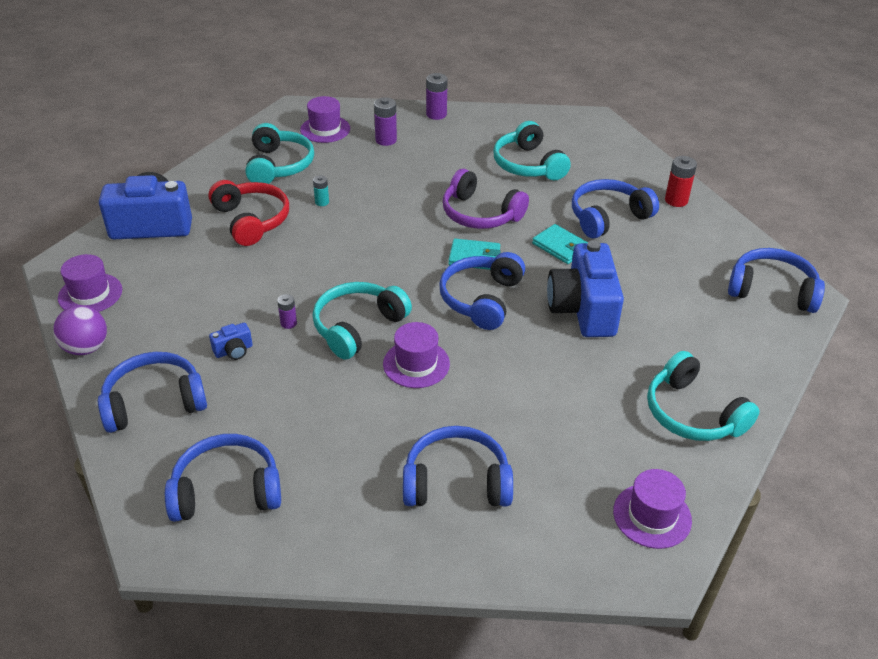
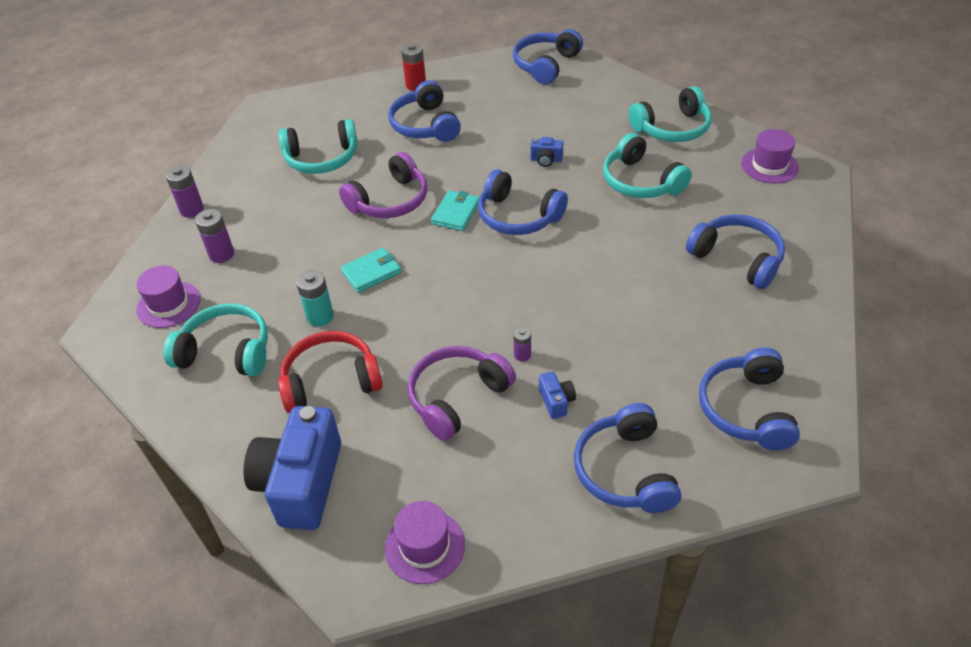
camera: 75 degrees left, 5 degrees up
purple ball [53,305,107,355] -> none
turquoise battery [313,175,329,206] -> turquoise battery [296,270,334,327], size x1.66
turquoise headphones [313,282,412,360] -> turquoise headphones moved to [603,133,692,198]
purple hat [383,322,450,388] -> none
blue headphones [403,426,513,506] -> blue headphones turned 120 degrees clockwise [686,215,785,289]
turquoise wallet [532,224,588,264] -> turquoise wallet moved to [340,248,402,293]
blue camera [547,240,624,337] -> blue camera [530,137,563,167], size x0.42
none -> purple headphones [408,346,516,441]

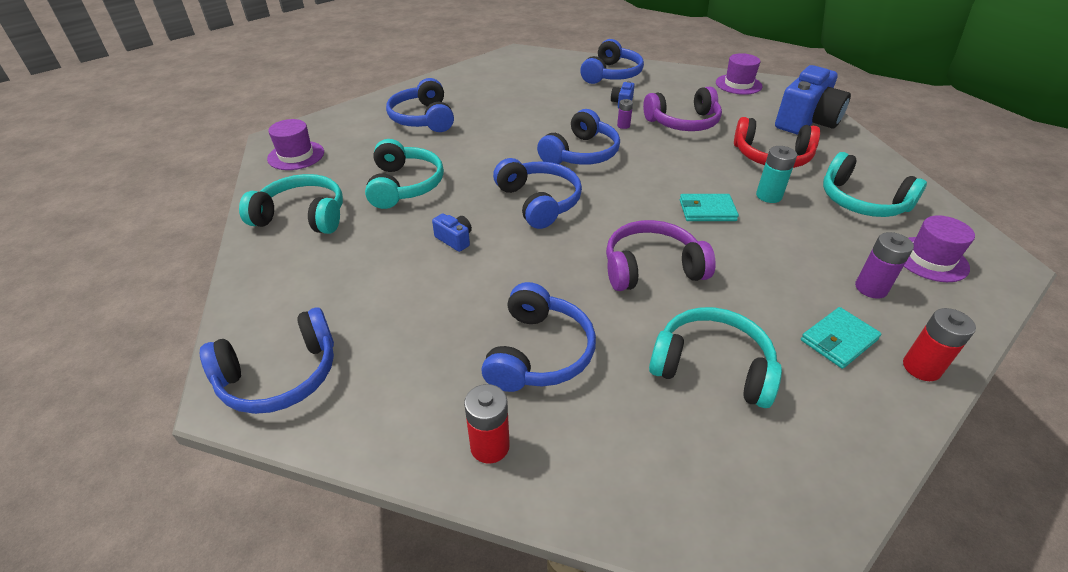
camera: 150 degrees left, 5 degrees down
purple battery [165,165,204,218] -> red battery [903,308,976,381]
turquoise wallet [431,190,480,231] -> turquoise wallet moved to [801,307,882,369]
blue headphones [699,348,800,450] -> blue headphones moved to [537,109,620,165]

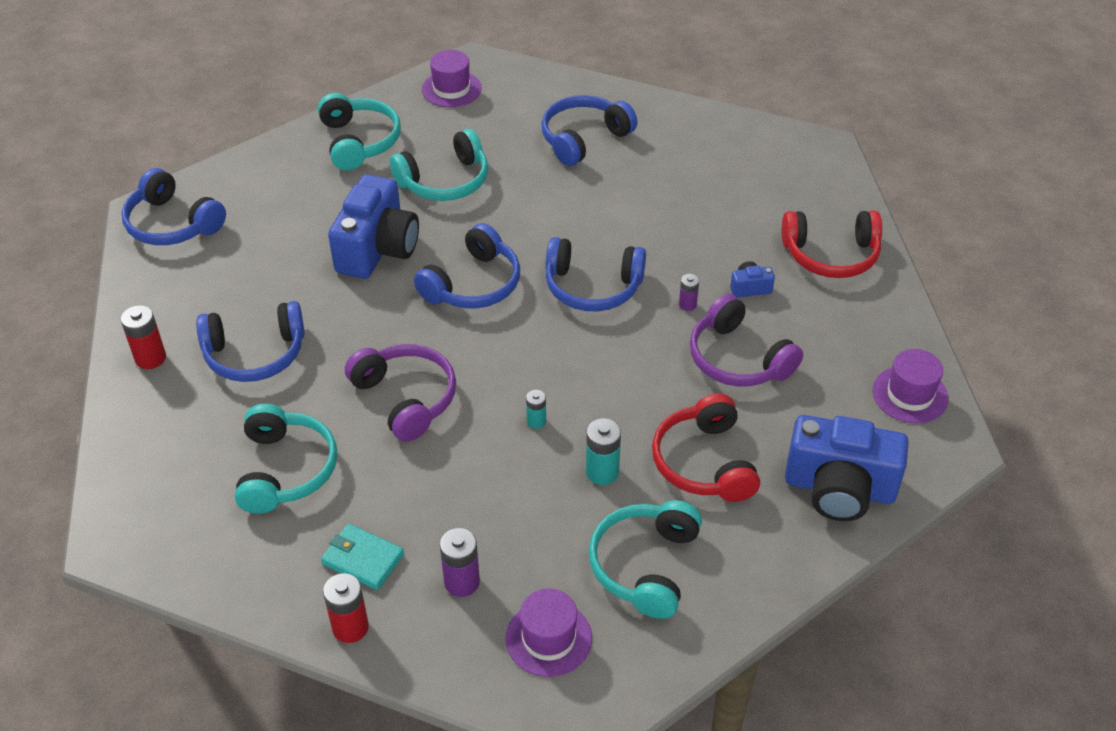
camera: 65 degrees right, 5 degrees up
blue camera [432,213,472,252] -> blue camera [328,174,419,279], size x2.39
blue headphones [580,39,644,84] -> red headphones [782,211,882,278]
turquoise wallet [680,194,739,221] -> turquoise battery [526,390,546,429]

